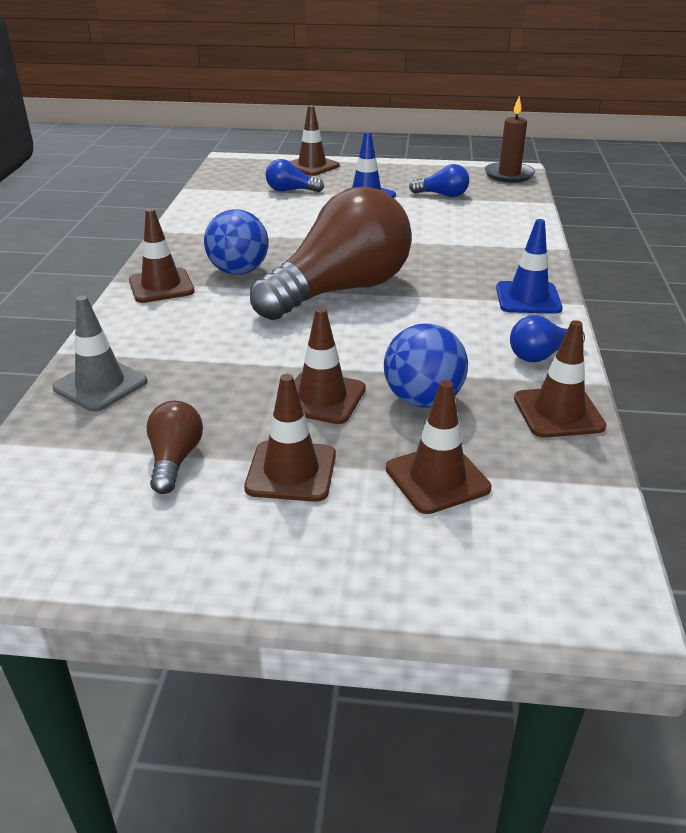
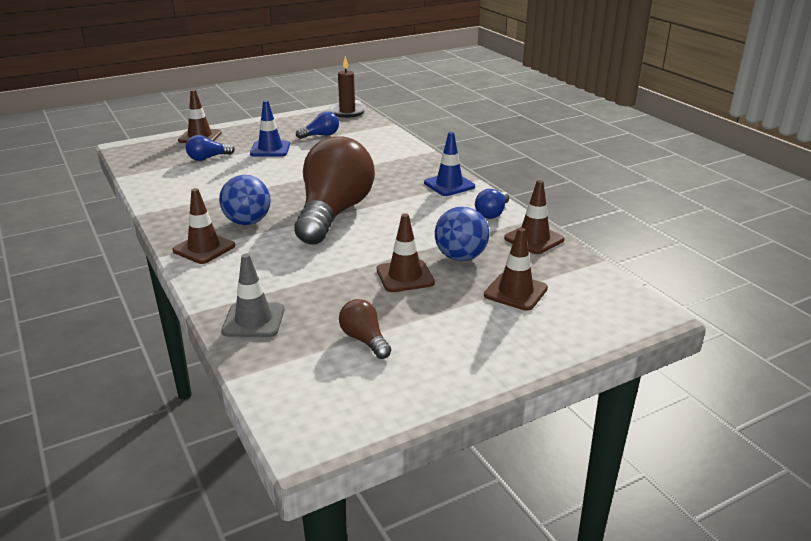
camera: 35 degrees left, 5 degrees down
brown traffic cone [244,374,336,502] -> none

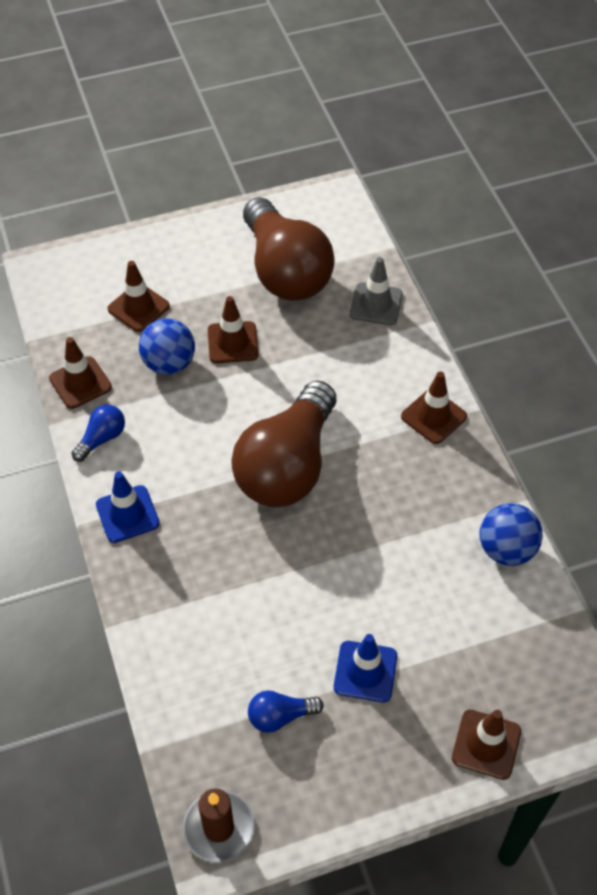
camera: 170 degrees left, 25 degrees up
blue light bulb [186,135,235,161] -> none
blue ball [219,175,271,225] -> blue ball moved to [479,503,543,566]
brown light bulb [339,299,391,359] -> brown light bulb [243,197,335,301], size x2.42

